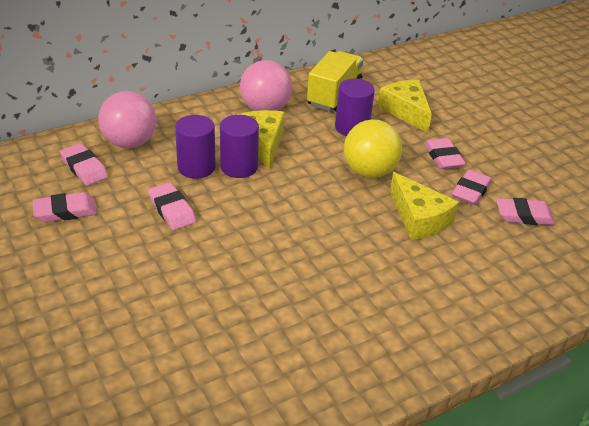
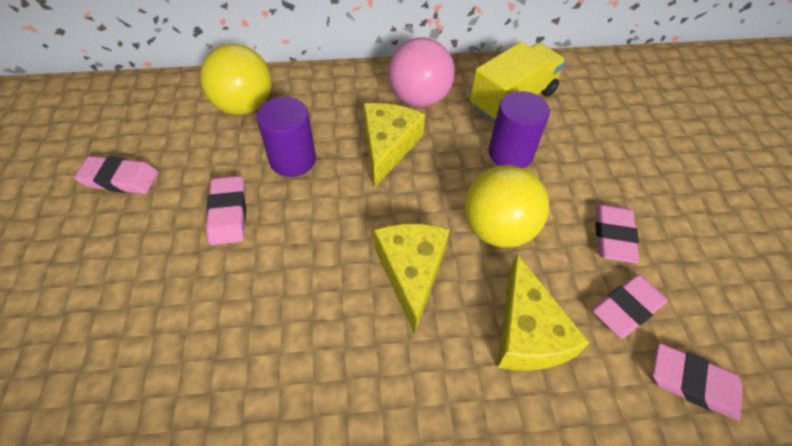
camera: 25 degrees right, 15 degrees up
pink eraser [60,143,108,186] -> none
pink ball [98,91,157,148] -> yellow ball [200,44,272,115]
purple cylinder [220,115,259,178] -> none
yellow cheese [378,80,432,133] -> yellow cheese moved to [374,224,450,334]

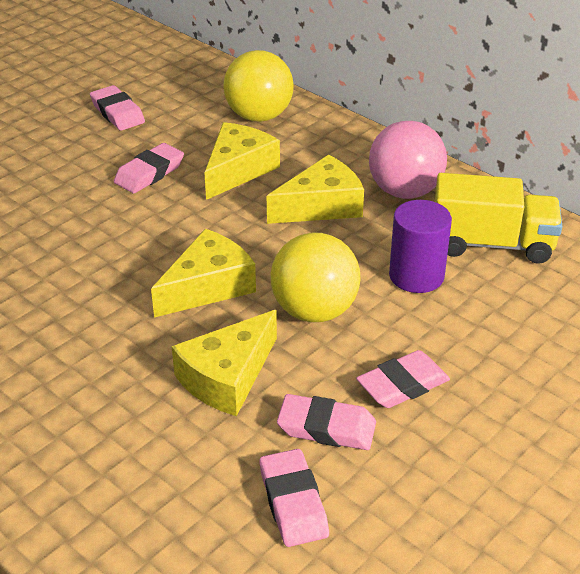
camera: 50 degrees right, 15 degrees down
purple cylinder [257,97,316,177] -> yellow cheese [204,122,280,200]

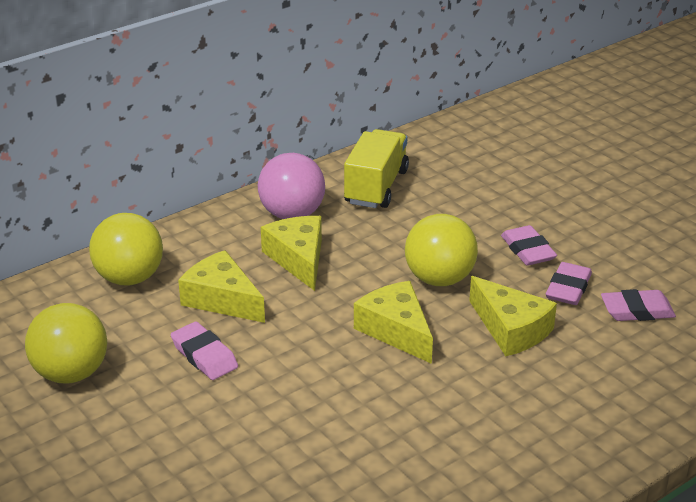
camera: 80 degrees left, 5 degrees down
pink eraser [90,85,145,131] -> yellow ball [25,303,107,383]
purple cylinder [389,200,452,293] -> none

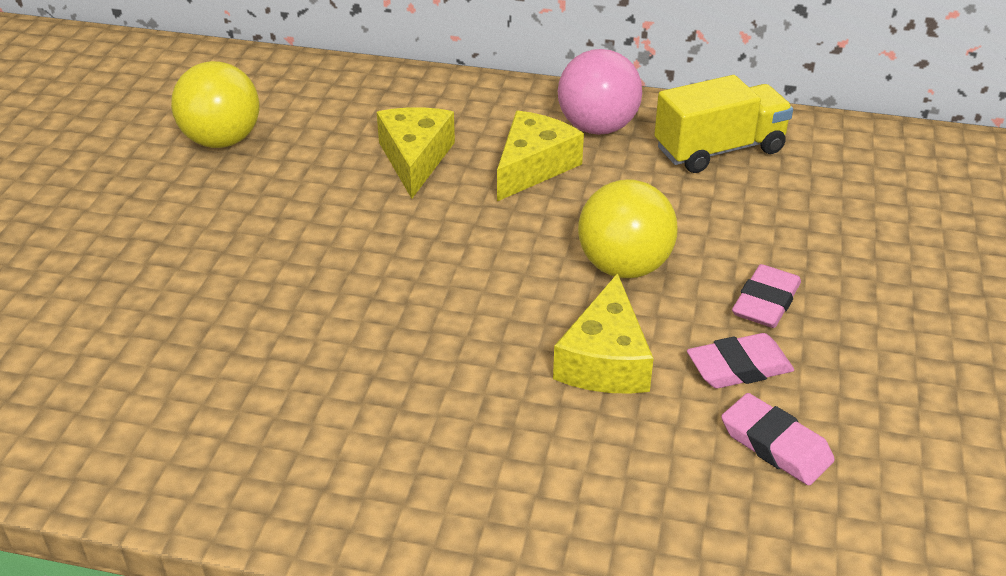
camera: 50 degrees right, 5 degrees up
yellow ball [89,213,163,286] -> none
pink eraser [171,322,238,380] -> none
yellow cheese [354,281,433,364] -> none

